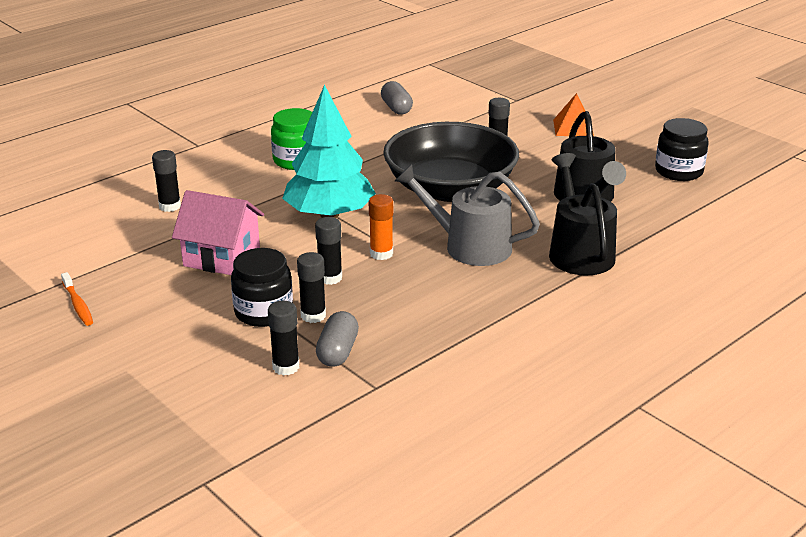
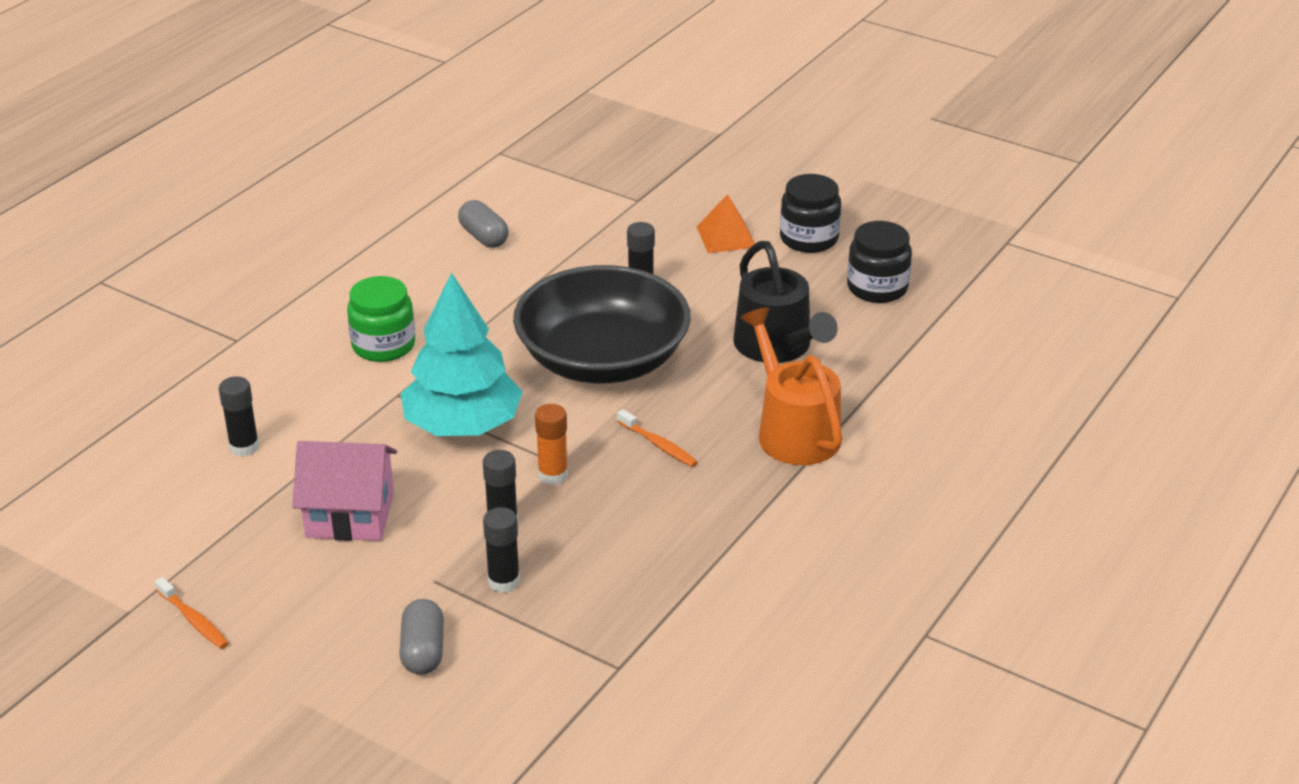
camera: 15 degrees left, 5 degrees up
black jar [231,248,293,327] -> black jar moved to [780,174,841,253]
black glue stick [268,301,299,376] -> none
grey capsule [316,311,359,367] -> grey capsule moved to [400,599,444,675]
grey watering can [395,164,540,266] -> orange toothbrush [617,409,698,467]
black watering can [549,153,617,275] -> orange watering can [740,307,842,465]

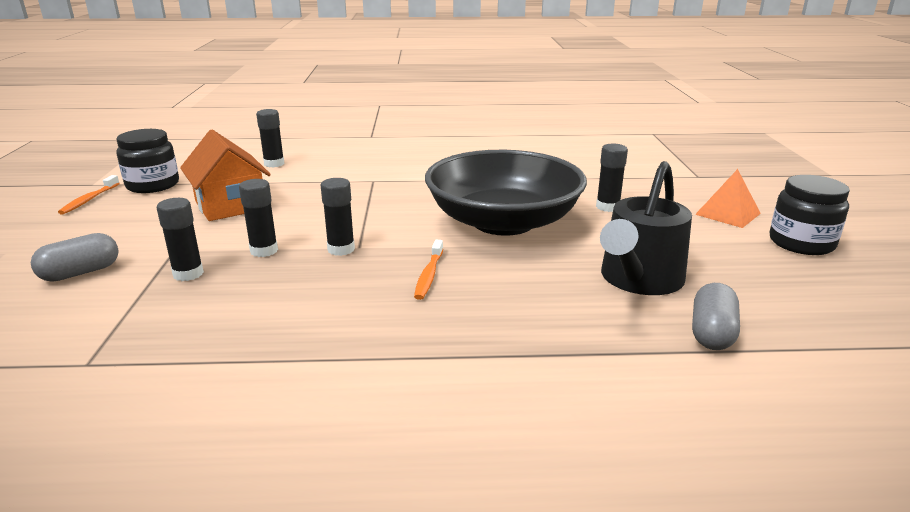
camera: 55 degrees right, 10 degrees down
pink house [292,441,397,541] -> orange house [180,130,271,221]
green jar [347,276,415,362] -> none
turquoise tree [401,272,523,436] -> none
grey capsule [458,200,509,248] -> grey capsule moved to [692,283,740,350]
orange glue stick [535,404,568,485] -> black glue stick [321,178,355,256]
orange watering can [740,307,842,465] -> none
black jar [847,221,912,303] -> black jar moved to [116,129,179,193]

